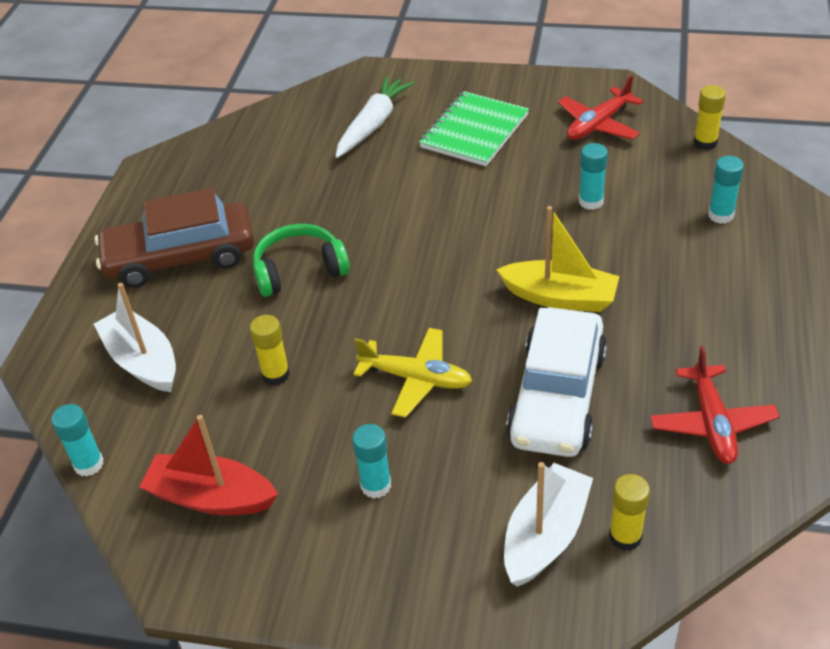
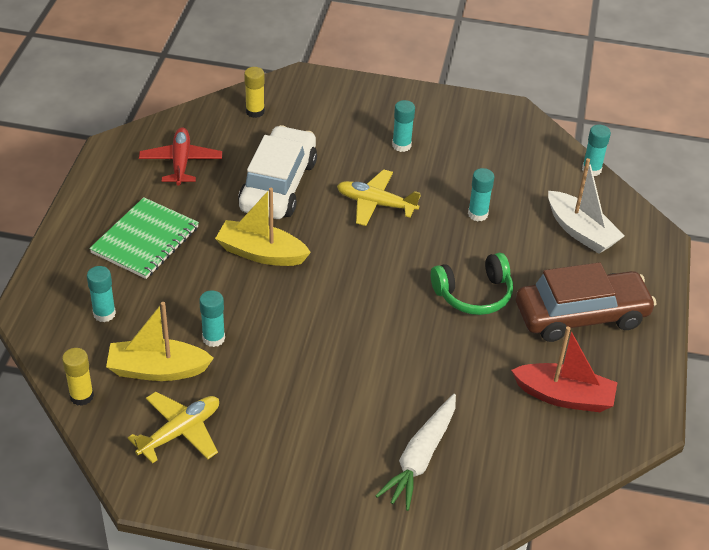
camera: 175 degrees right, 0 degrees up
red boat [139,415,278,515] -> red boat moved to [511,326,618,412]
yellow glue stick [250,315,290,386] -> turquoise glue stick [468,168,494,221]
green notebook [419,91,529,166] -> green notebook moved to [89,197,199,279]
white boat [504,462,593,587] -> none
red plane [558,75,643,140] -> yellow plane [128,392,219,464]
none -> yellow boat [106,302,214,381]

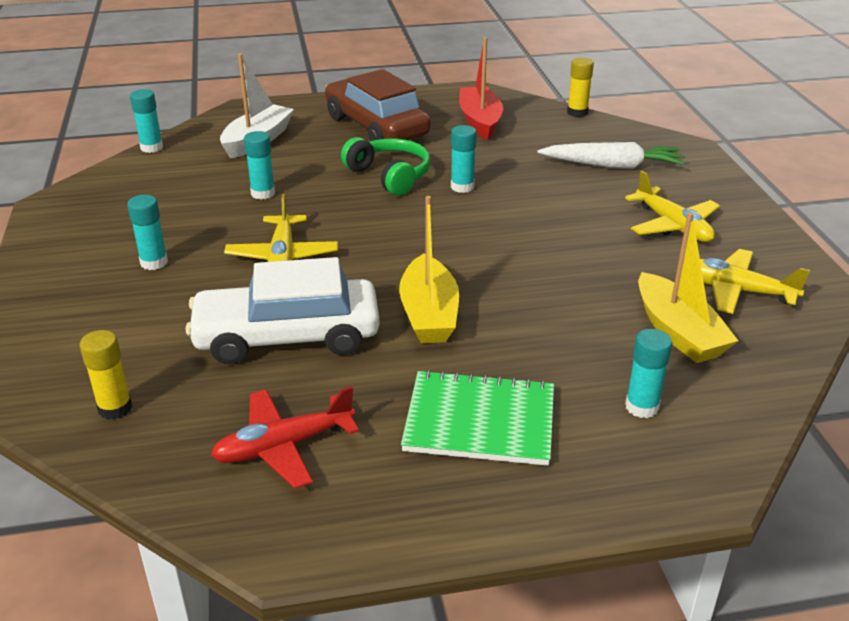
camera: 110 degrees left, 10 degrees down
yellow glue stick [62,348,94,406] -> yellow glue stick moved to [567,57,594,117]
turquoise glue stick [199,290,225,347] -> turquoise glue stick moved to [451,125,477,193]
none -> yellow plane [625,171,720,242]

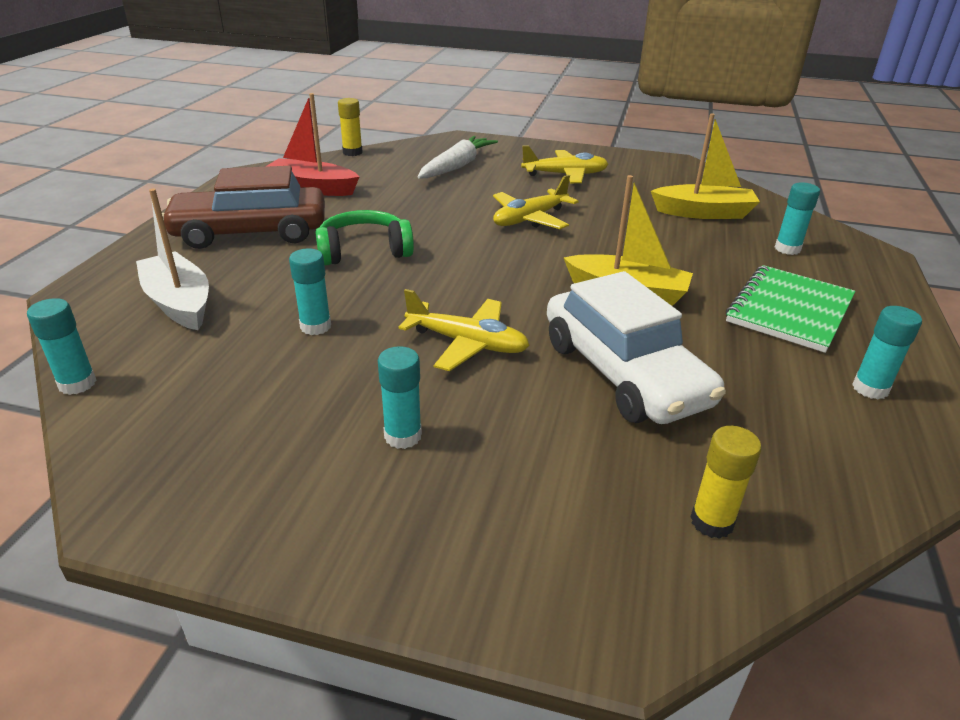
camera: 65 degrees left, 0 degrees up
white car [185,257,379,364] -> white car turned 45 degrees counterclockwise [547,271,726,424]
red plane [211,386,359,489] -> none
turquoise glue stick [451,125,477,193] -> turquoise glue stick moved to [852,306,922,399]
yellow plane [700,249,810,314] -> yellow plane moved to [493,175,579,229]

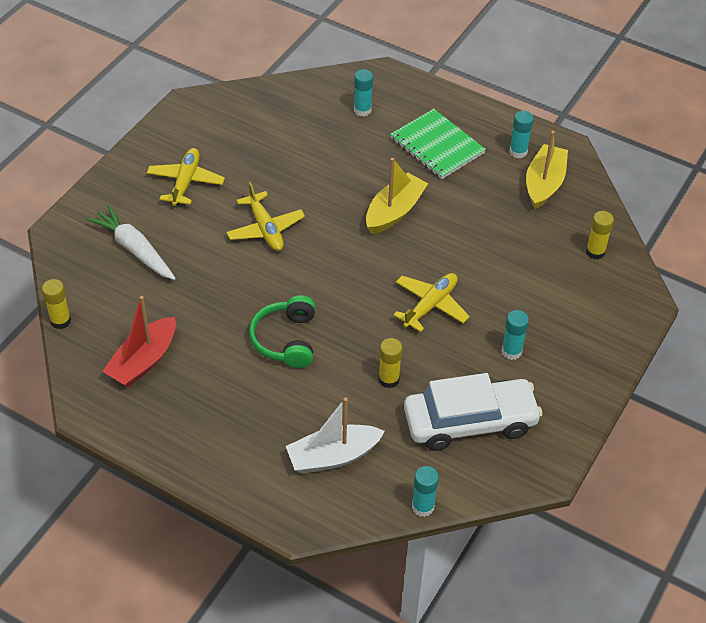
camera: 75 degrees left, 15 degrees up
brown car [162,166,325,249] -> none
turquoise glue stick [289,249,331,335] -> yellow glue stick [378,338,402,388]
white car [547,271,726,424] -> white car moved to [404,373,543,451]
yellow boat [651,113,760,219] -> yellow boat moved to [526,131,568,209]

